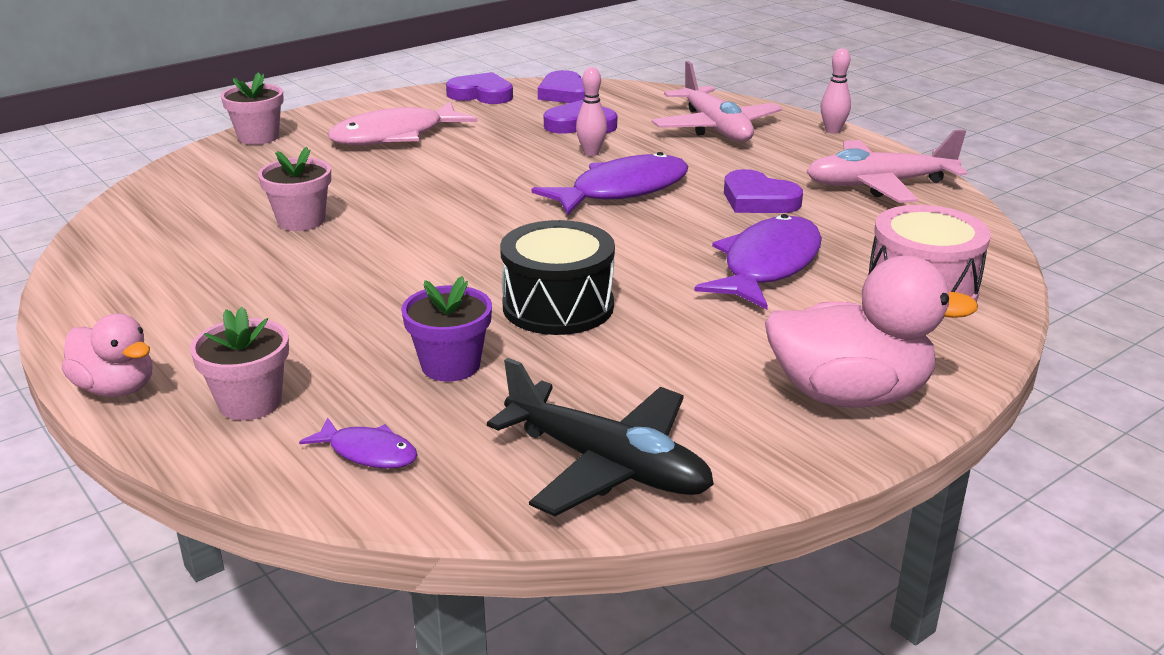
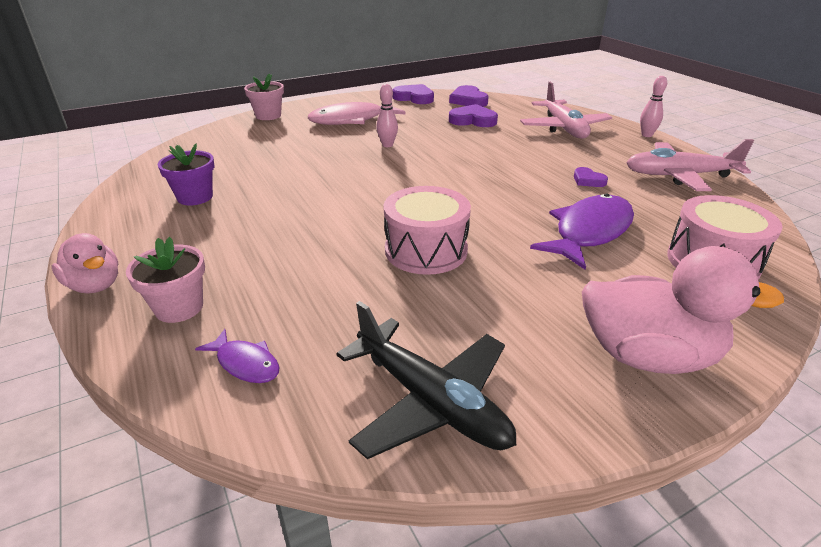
camera: 10 degrees right, 5 degrees up
pink flower pot [258,147,331,231] -> none
purple flower pot [401,276,492,382] -> purple flower pot moved to [158,143,214,205]
black drum [500,220,615,335] -> pink drum [383,186,471,275]
purple fish [532,152,688,215] -> none
pink bowling pin [576,67,607,156] -> pink bowling pin moved to [376,84,398,147]
purple heart [724,169,803,213] -> purple heart [574,167,608,187], size x0.59

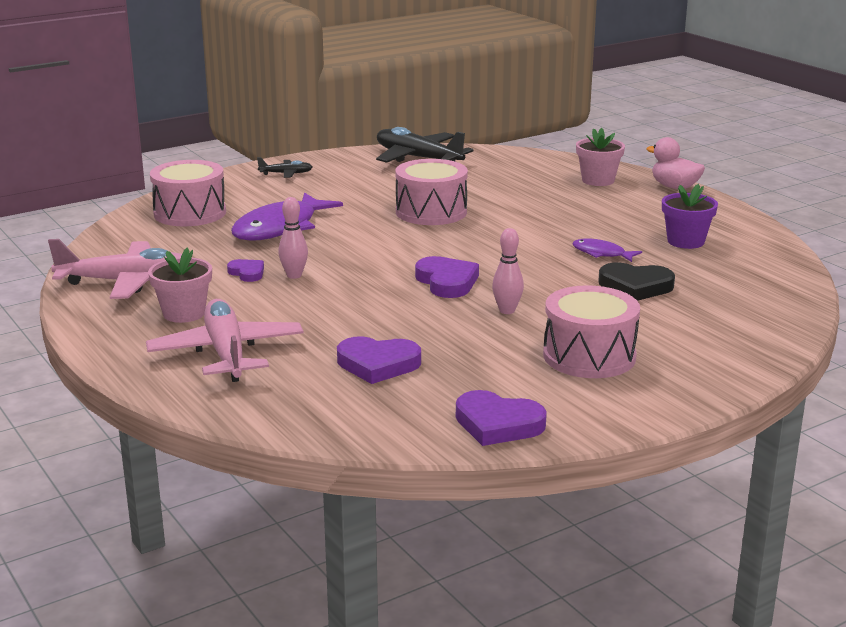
camera: 175 degrees right, 10 degrees down
purple fish [195,329,279,383] -> purple fish moved to [572,238,642,262]
pink flower pot [244,73,284,120] -> pink flower pot moved to [148,248,212,323]
pink fish [308,101,406,125] -> pink drum [543,285,640,378]
purple heart [449,85,489,107] -> purple heart moved to [415,256,479,298]
pink duck [582,246,784,374] -> black plane [257,157,312,178]
pink bowling pin [640,76,667,137] -> pink bowling pin moved to [278,197,308,279]
none -> black heart [598,263,675,301]

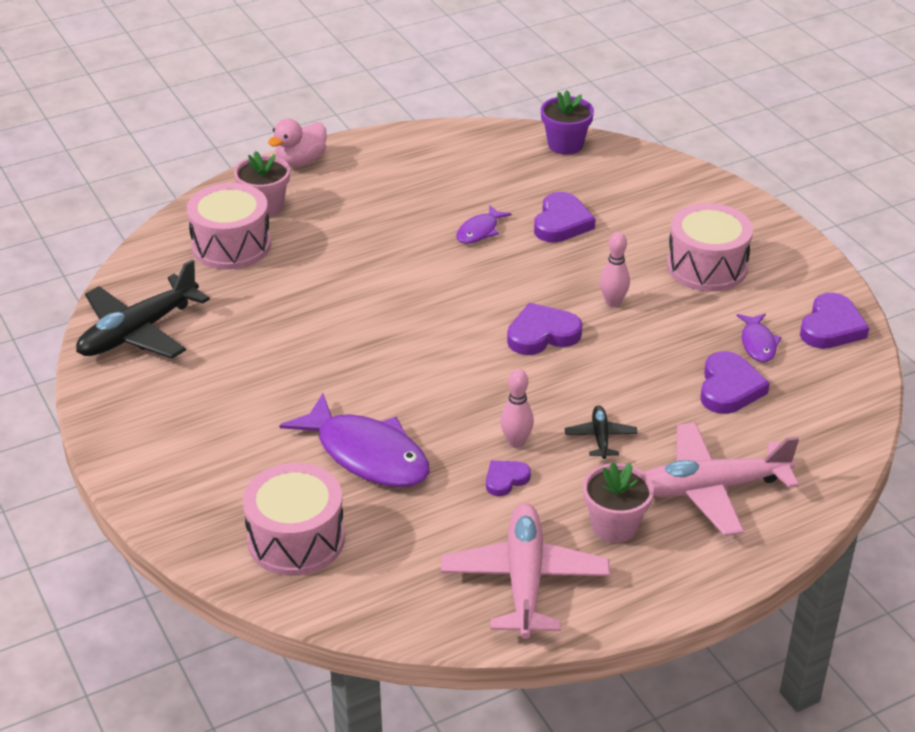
camera: 85 degrees left, 15 degrees up
black plane [257,157,312,178] -> black plane moved to [565,405,638,459]
pink drum [395,159,468,225] -> pink drum moved to [187,183,271,270]
black heart [598,263,675,301] -> purple heart [534,192,595,243]
purple flower pot [662,184,718,249] -> purple flower pot moved to [541,90,594,155]
none -> purple fish [737,314,782,362]

